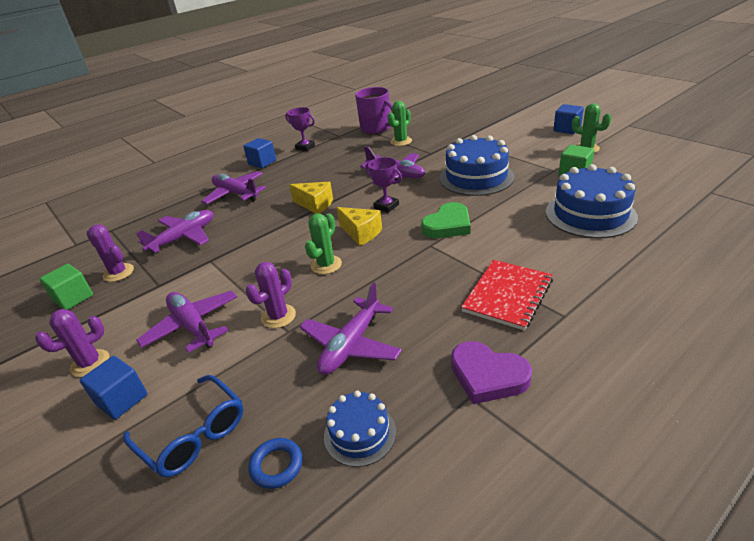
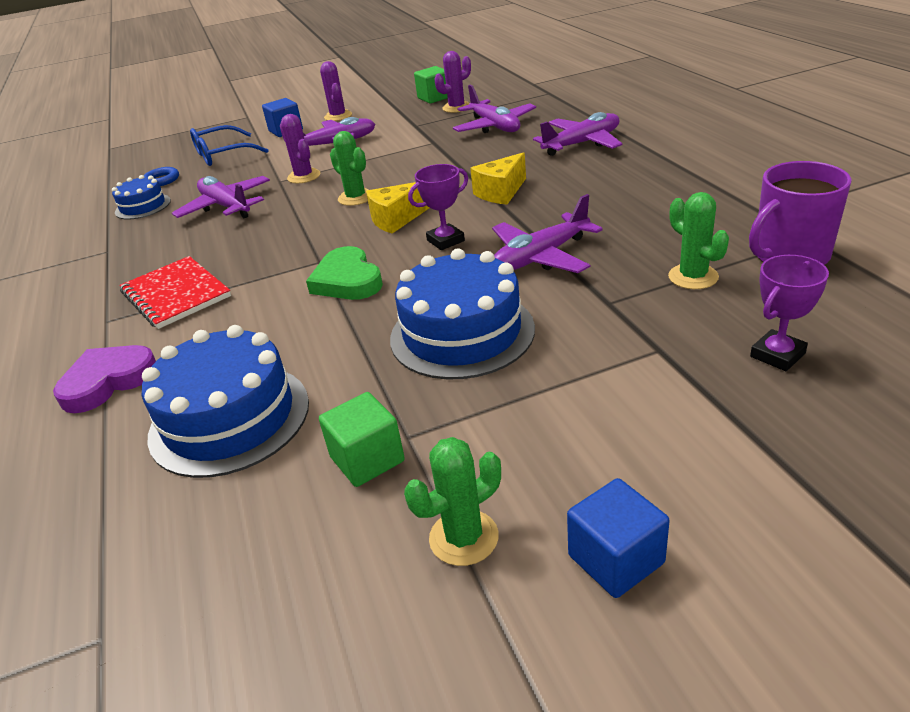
camera: 110 degrees right, 0 degrees up
blue cube [243,138,276,168] -> none
purple trophy [285,107,315,151] -> purple trophy moved to [750,255,829,371]
purple heart [451,341,532,404] -> purple heart moved to [53,345,156,413]

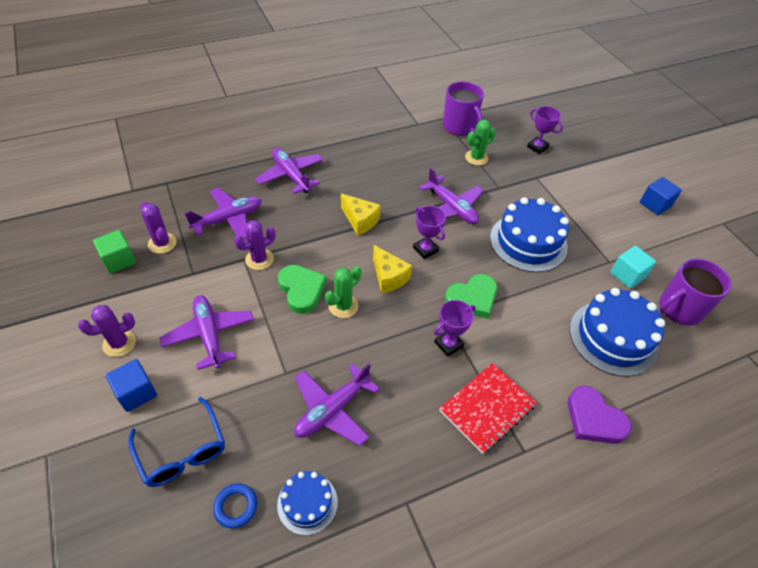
camera: 100 degrees left, 15 degrees up
purple cactus [280,114,320,183] -> purple cactus moved to [234,220,275,270]
green cube [319,392,405,487] -> turquoise cube [610,246,656,289]
green cactus [404,437,501,566] -> none
none -> green heart [278,265,327,314]
none -> purple trophy [434,300,475,357]
none -> purple mug [659,259,732,326]

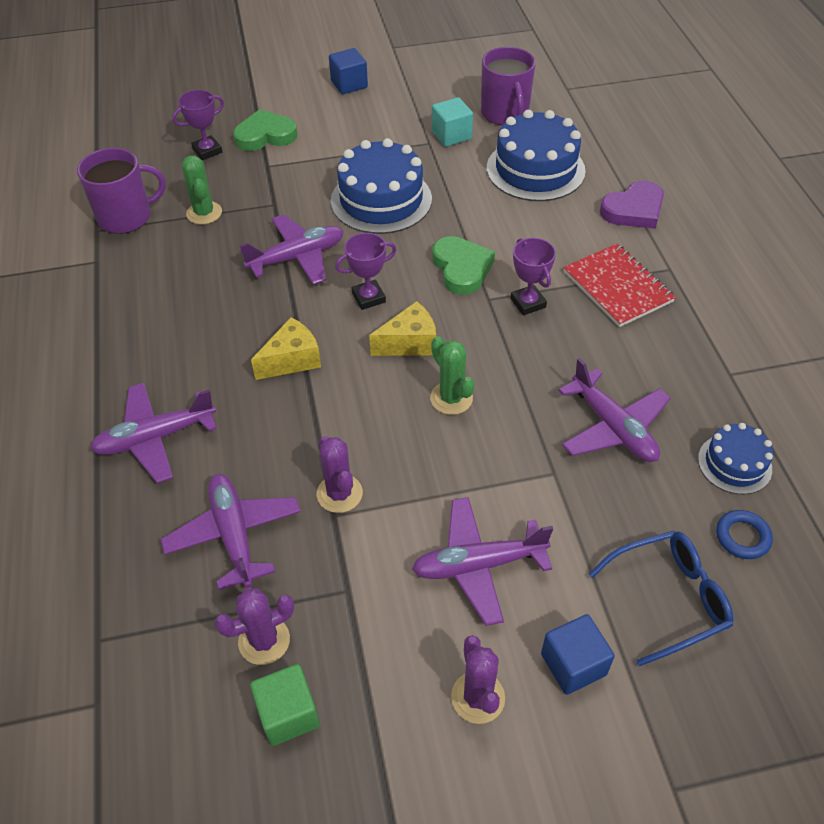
camera: 75 degrees left, 0 degrees up
green heart [278,265,327,314] -> green heart moved to [233,109,297,151]

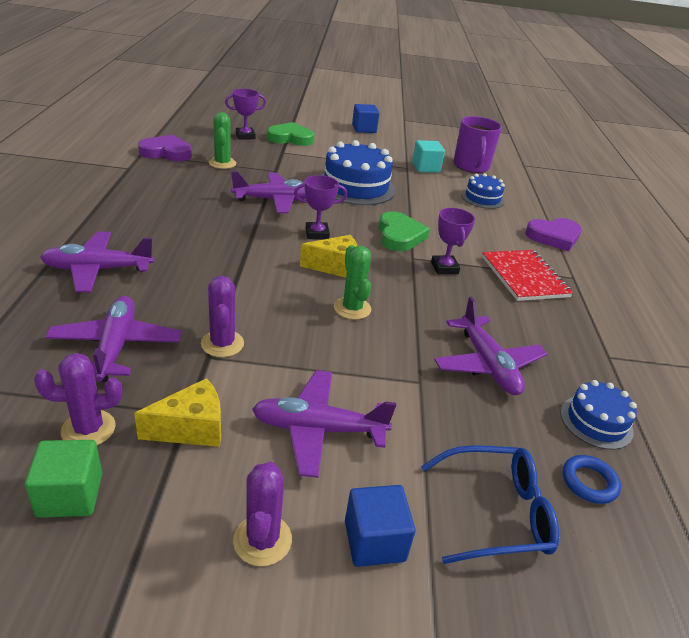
camera: 10 degrees right, 15 degrees down
purple mug [77,148,166,234] -> purple heart [138,135,192,162]
yellow cheese [251,317,321,380] -> yellow cheese moved to [134,378,221,447]
blue cake [487,110,586,201] -> blue cake [461,173,505,209], size x0.55

